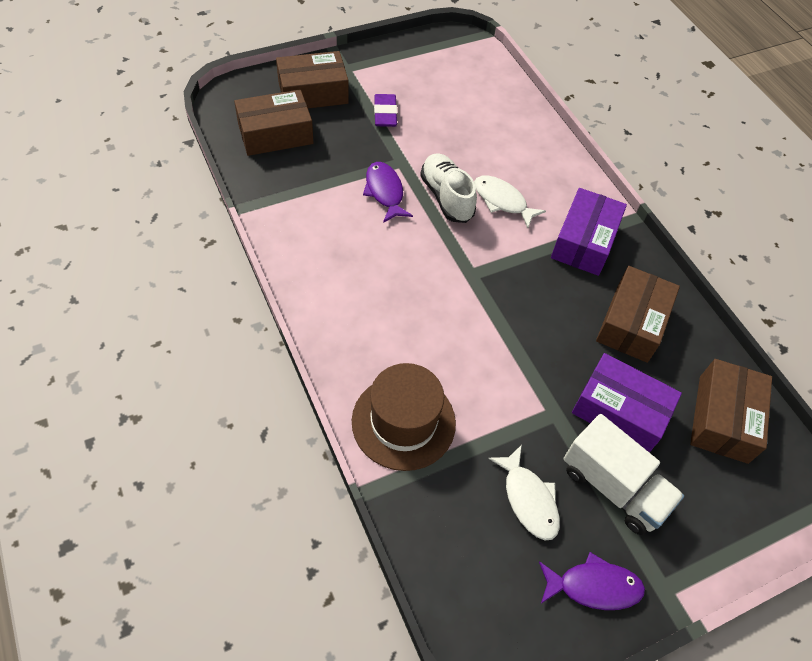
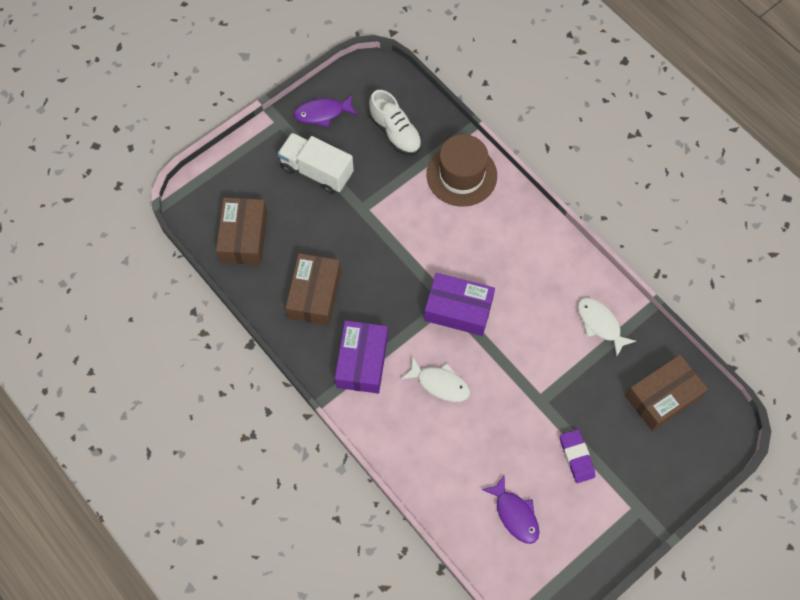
camera: 170 degrees right, 10 degrees up
brown box [276,51,349,108] -> none
purple fish [363,162,413,223] -> purple fish moved to [481,474,540,544]
white shoe [420,153,477,223] -> white shoe moved to [369,90,422,155]
white fish [488,445,560,540] -> white fish moved to [578,298,636,357]
purple box [572,353,682,453] -> purple box moved to [424,273,495,336]

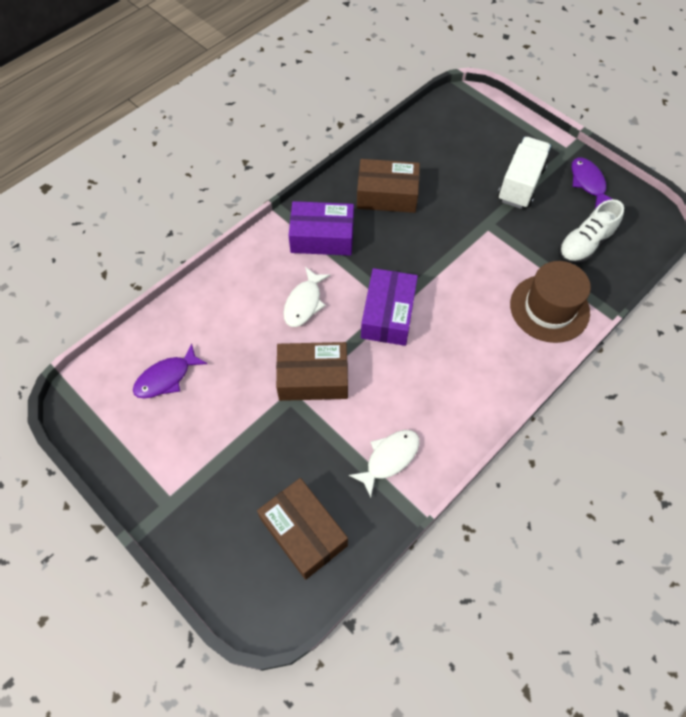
camera: 85 degrees right, 5 degrees down
brown box [216,197,267,265] -> brown box moved to [276,342,348,401]
purple eraser [560,429,595,483] -> none

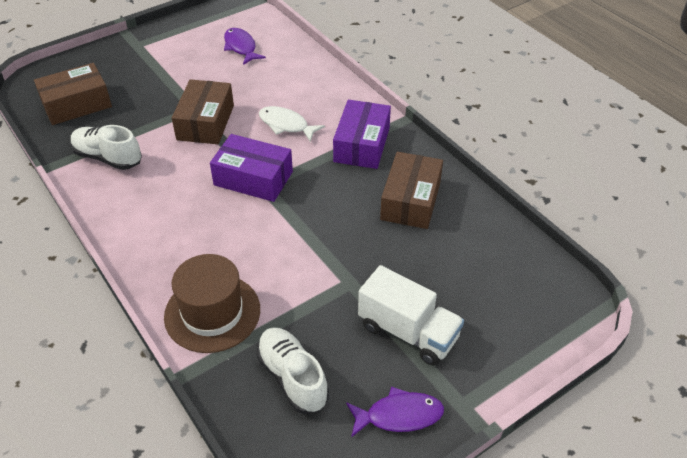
camera: 100 degrees right, 15 degrees down
white fish [349,430,420,497] -> white shoe [71,125,142,170]

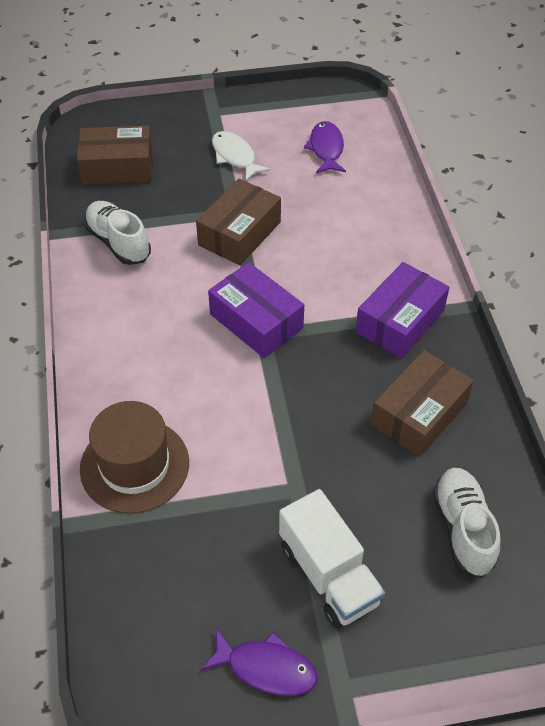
camera: 25 degrees right, 5 degrees up
white shoe [256,327,329,414] -> white shoe moved to [433,468,500,578]
white fish [259,106,325,142] -> white fish moved to [212,131,271,181]

